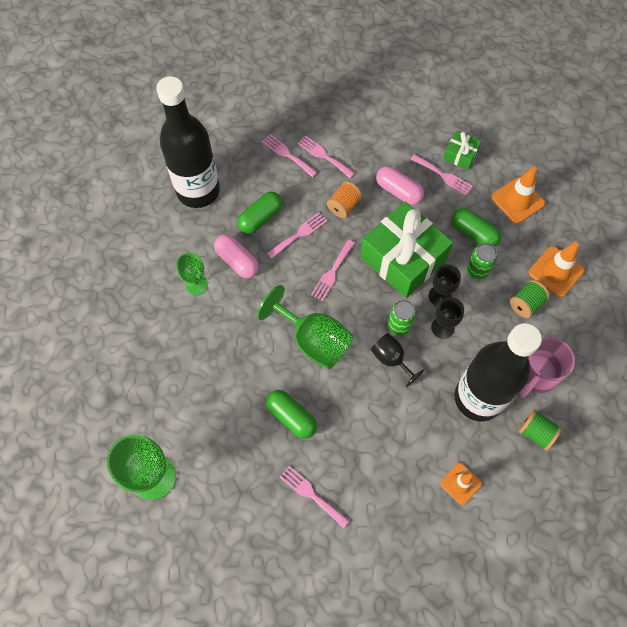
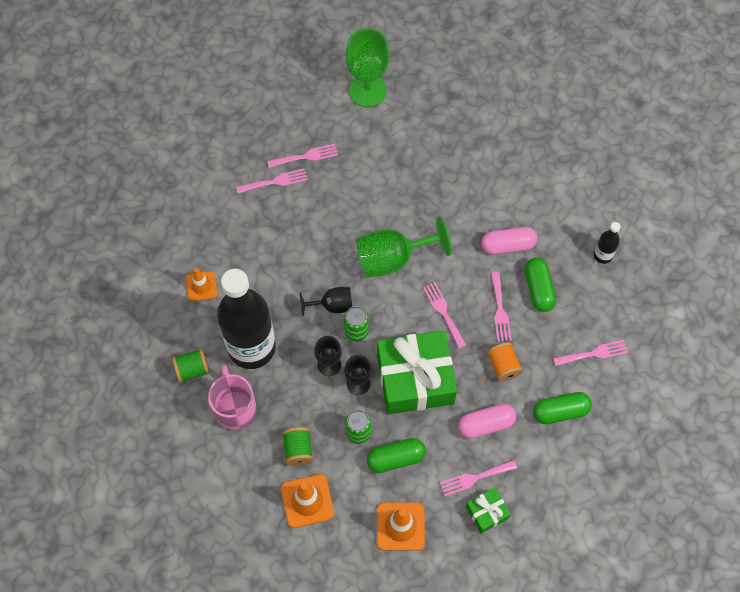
camera: 125 degrees right, 0 degrees up
black bottle [156,76,220,208] -> black bottle [594,222,621,264], size x0.41
green goblet [177,253,208,295] -> none
green capsule [266,390,317,439] -> green capsule moved to [533,392,592,424]
pink fork [298,136,355,178] -> pink fork moved to [267,144,338,168]

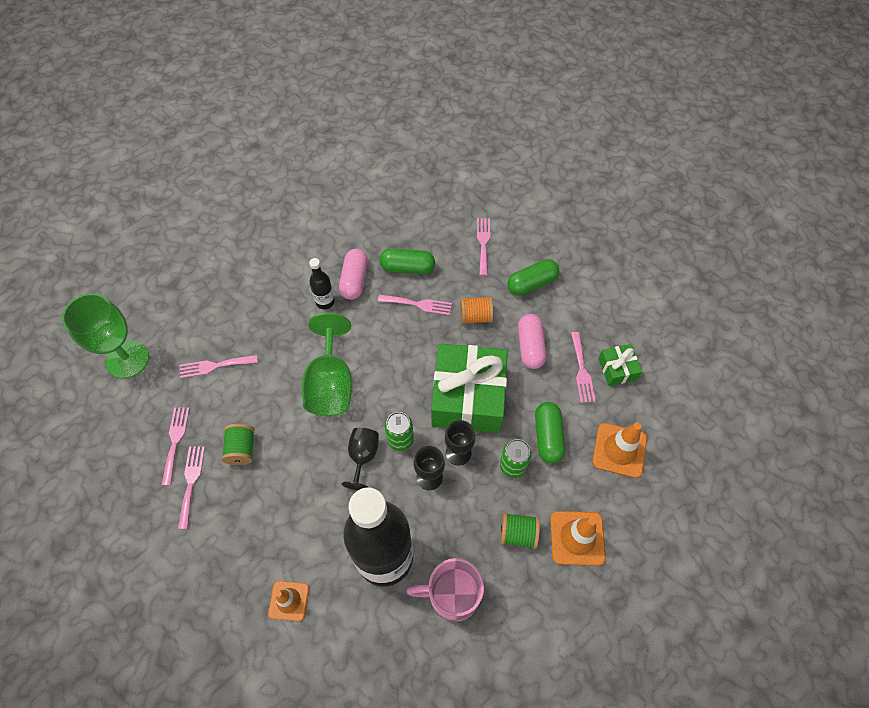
camera: 75 degrees left, 5 degrees down
green spool [172,348,209,383] -> green spool moved to [221,424,255,465]
pink fork [423,282,466,349] -> pink fork moved to [180,355,258,378]
green capsule [533,392,592,424] -> green capsule turned 60 degrees clockwise [507,259,559,296]
black bottle [594,222,621,264] -> black bottle moved to [309,258,335,309]

